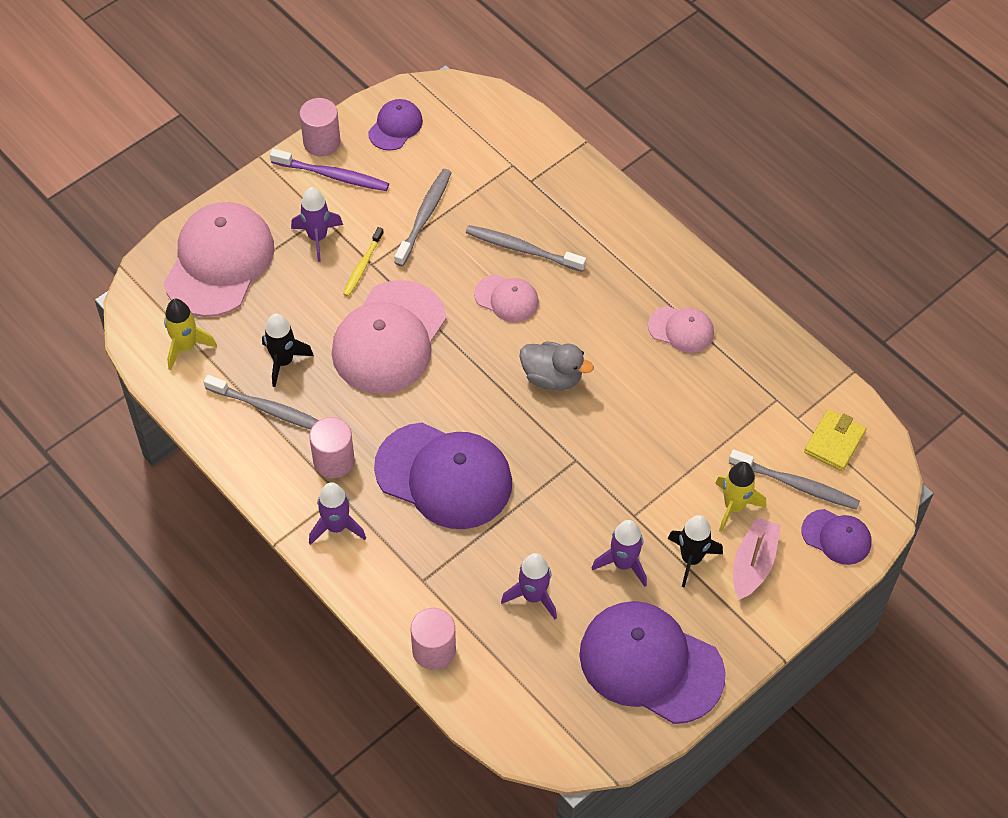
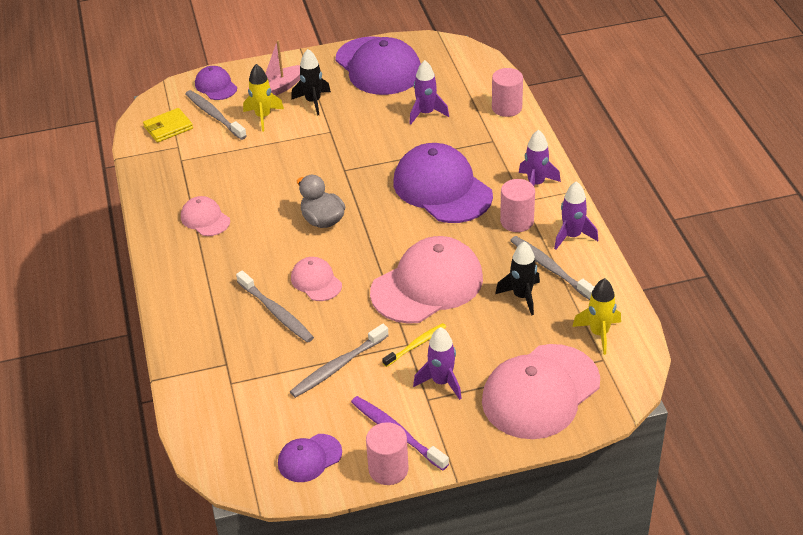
camera: 150 degrees left, 15 degrees down
purple rocket [592,520,647,587] -> purple rocket moved to [554,181,598,250]

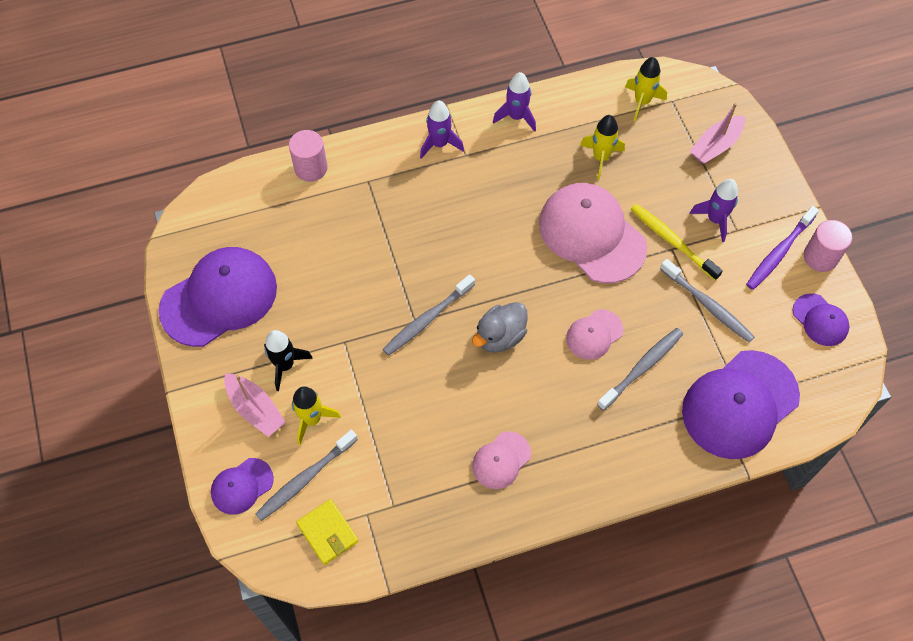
camera: 95 degrees left, 20 degrees up
yellow toothbrush [382,323,446,367] -> yellow toothbrush [631,204,723,280], size x1.51
purple cap [394,143,493,223] -> purple cap moved to [682,350,800,459]
purple rocket [409,60,449,125] -> none
pink cap [482,344,600,439] -> pink boat [689,103,745,164]
black rocket [495,241,540,315] -> yellow rocket [580,115,625,179]
pink cylinder [500,179,535,232] -> none
grey toothbrush [510,236,594,300] -> grey toothbrush moved to [383,274,475,356]

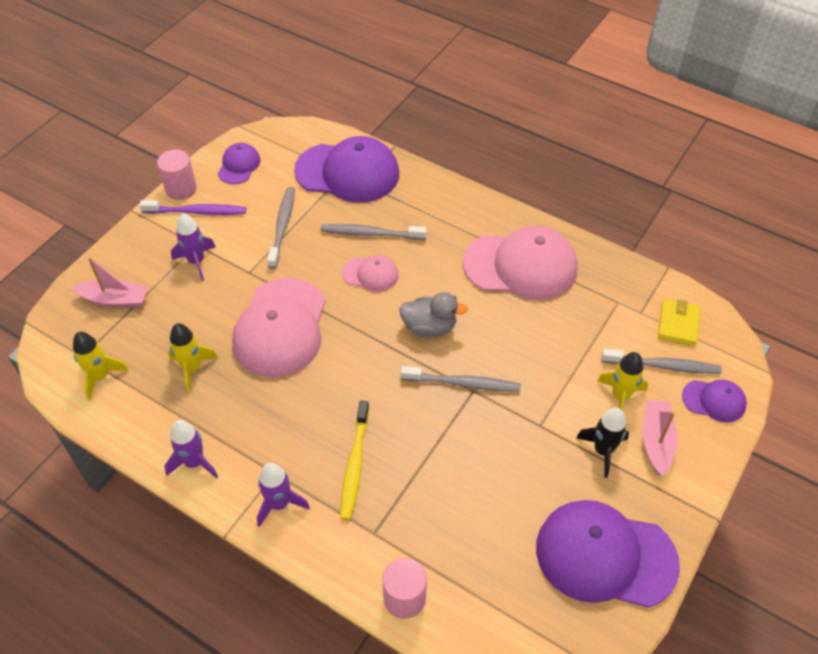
camera: 130 degrees left, 10 degrees down
pink cap [472,431,531,489] -> pink cap [463,226,578,300], size x2.02
yellow toothbrush [631,204,723,280] -> yellow toothbrush moved to [340,401,369,520]

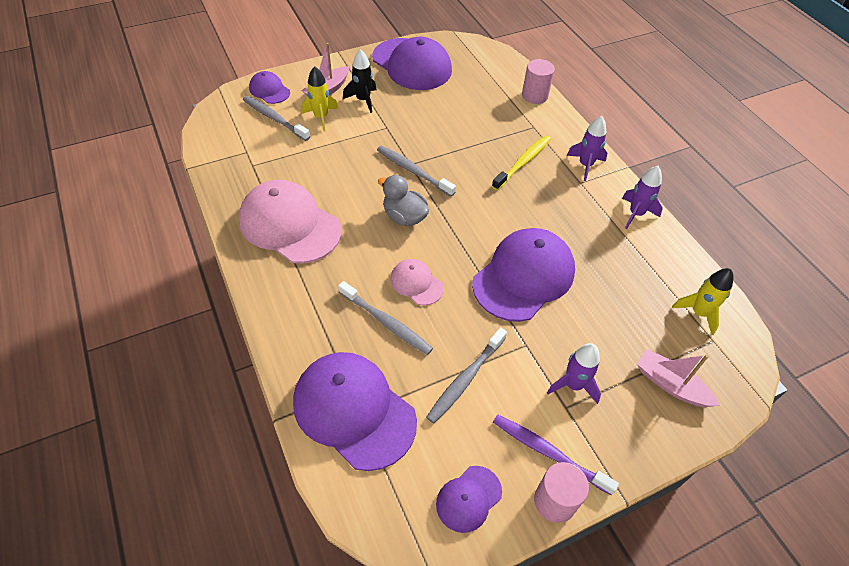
camera: 150 degrees left, 0 degrees up
yellow rocket [168,323,218,393] -> none
pink cap [232,278,325,377] -> purple cap [472,228,575,322]
yellow wallet [658,299,700,346] -> none

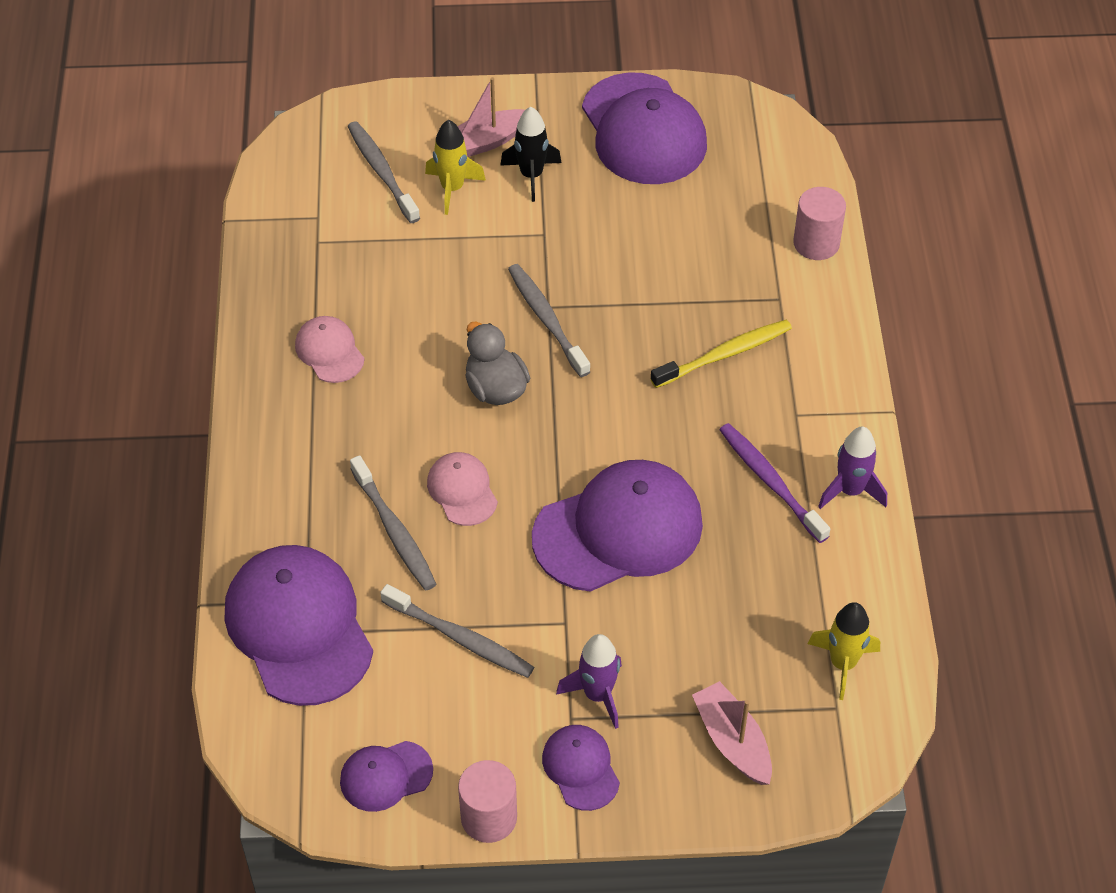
camera: 25 degrees right, 0 degrees up
pink cap [239,180,342,263] -> pink cap [295,316,364,383], size x0.50
purple cap [249,71,290,104] -> purple cap moved to [542,725,620,811]
grey toothbrush [426,327,507,424] -> grey toothbrush turned 120 degrees counterclockwise [380,584,534,678]
purple toothbrush [493,415,619,495] -> purple toothbrush moved to [720,423,830,543]
purple rocket [566,116,607,181] -> none

